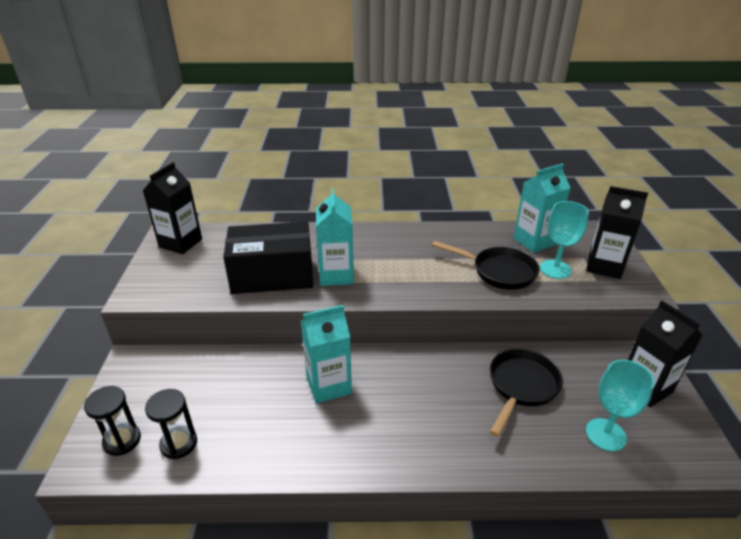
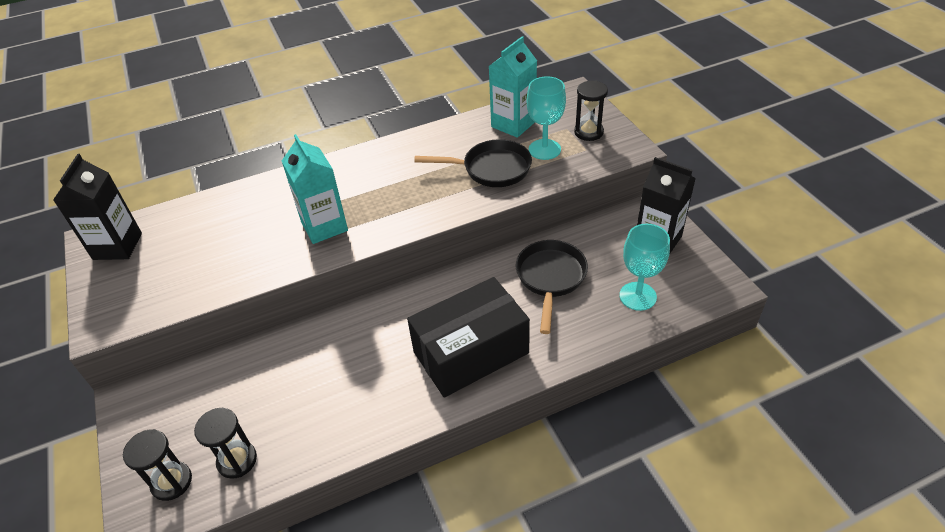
camera: 20 degrees left, 10 degrees up
black box [223,221,313,294] -> black box moved to [407,277,530,398]
turquoise carton [301,305,352,404] -> none
black carton [587,186,648,279] -> black hourglass [574,81,608,141]

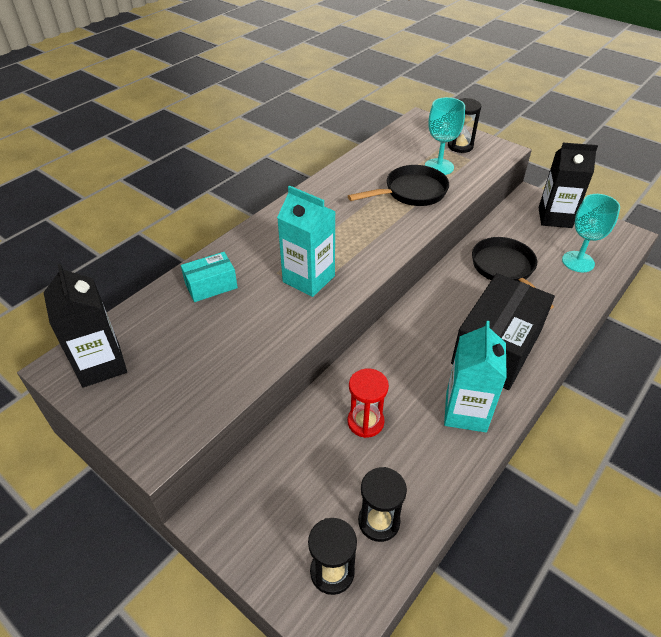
camera: 30 degrees left, 0 degrees up
turquoise carton [489,36,537,138] -> turquoise carton moved to [444,321,507,432]
none -> turquoise box [181,252,238,302]
none -> red hourglass [348,368,389,438]

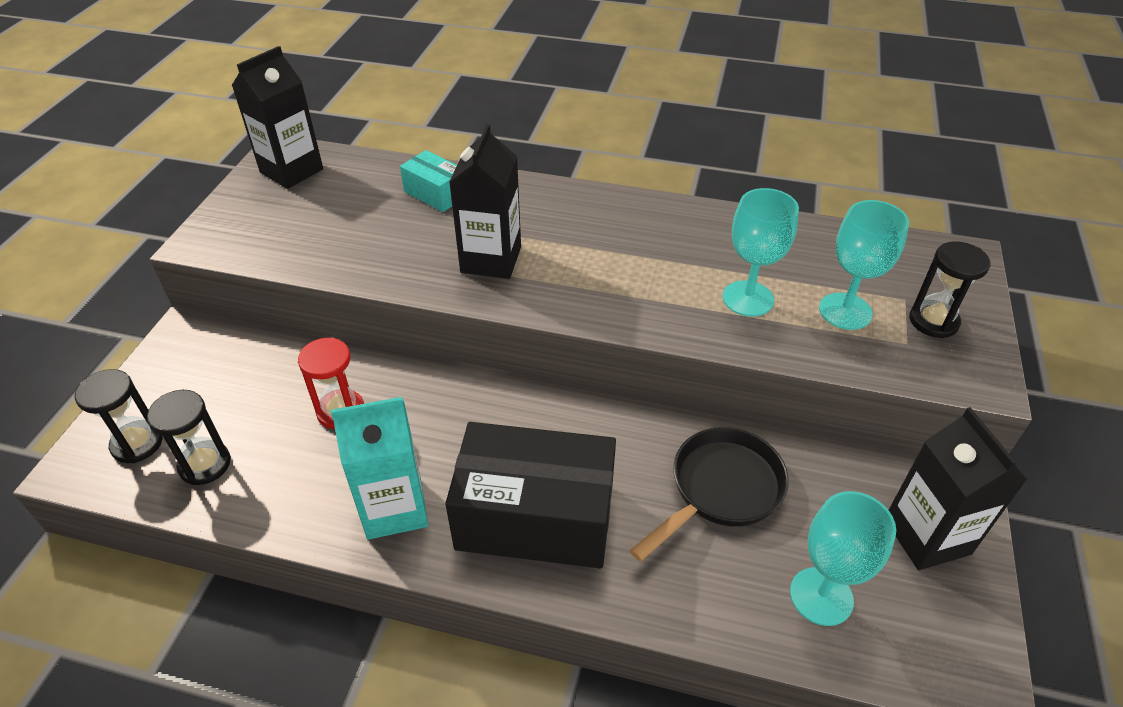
camera: 65 degrees right, 0 degrees up
turquoise carton [277,185,336,297] -> black carton [449,124,521,279]
black pan [348,165,449,206] -> turquoise goblet [722,188,799,317]

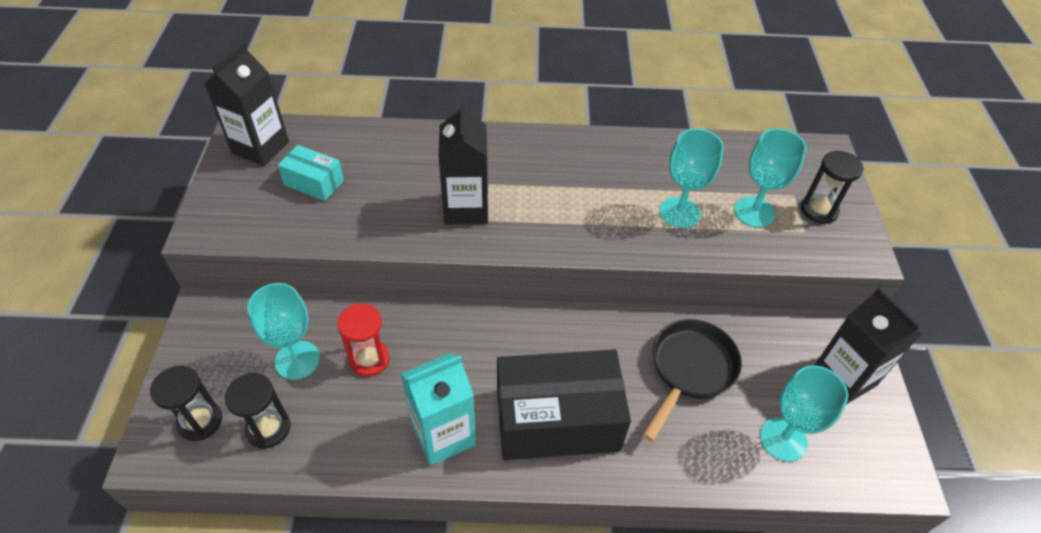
camera: 15 degrees left, 5 degrees up
turquoise box [400,150,457,212] -> turquoise box moved to [278,145,344,201]
none -> turquoise goblet [247,283,320,380]

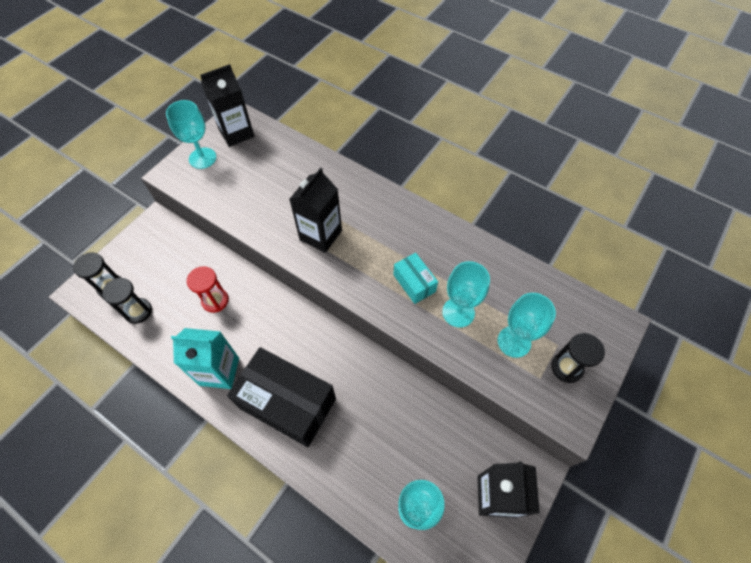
camera: 35 degrees right, 10 degrees up
turquoise goblet [247,283,320,380] -> turquoise goblet moved to [166,100,216,169]
turquoise box [278,145,344,201] -> turquoise box moved to [393,253,438,304]
black pan [643,319,742,442] -> none

